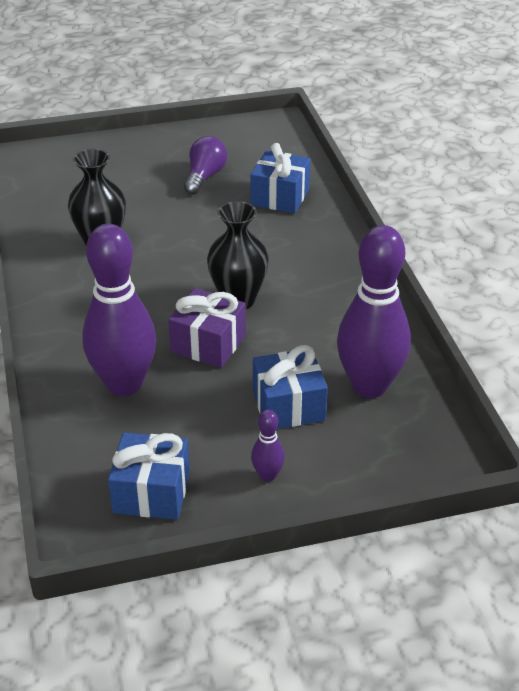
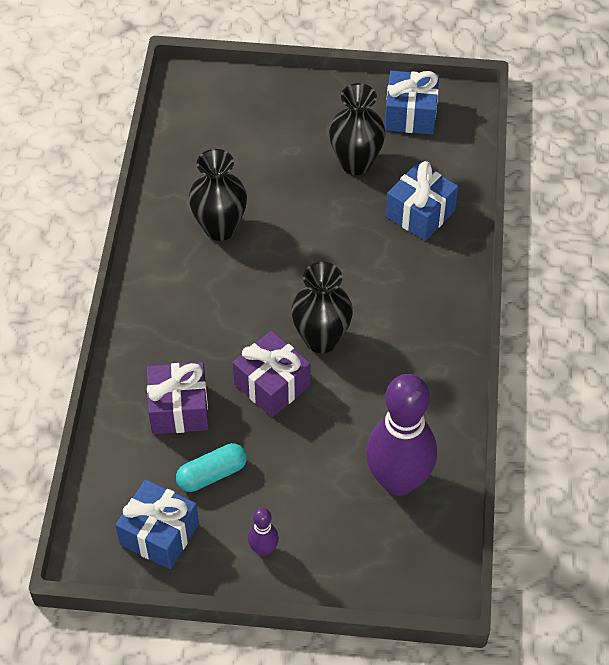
camera: 20 degrees right, 15 degrees up
purple bowling pin [82,224,156,396] -> purple gift [147,362,209,434]
purple light bulb [184,136,227,195] -> black vase [329,83,386,175]
blue gift [253,345,328,429] -> blue gift moved to [385,71,439,134]
none -> turquoise capsule [176,443,247,492]

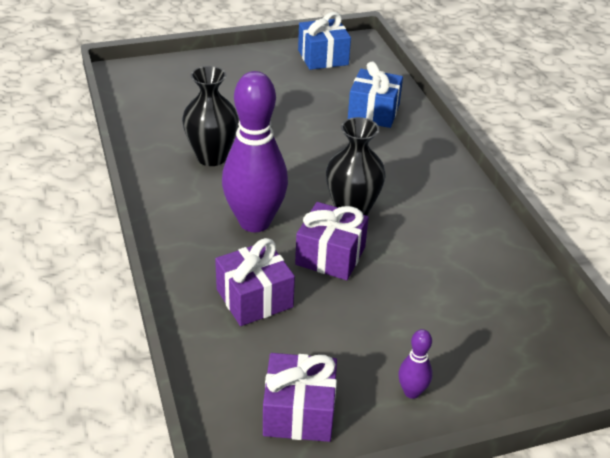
camera: 25 degrees left, 15 degrees down
blue gift [115,479,199,569] -> purple gift [263,353,337,442]
turquoise capsule [176,443,247,492] -> none
black vase [329,83,386,175] -> none
purple bowling pin [366,374,437,496] -> purple bowling pin moved to [222,71,288,232]

